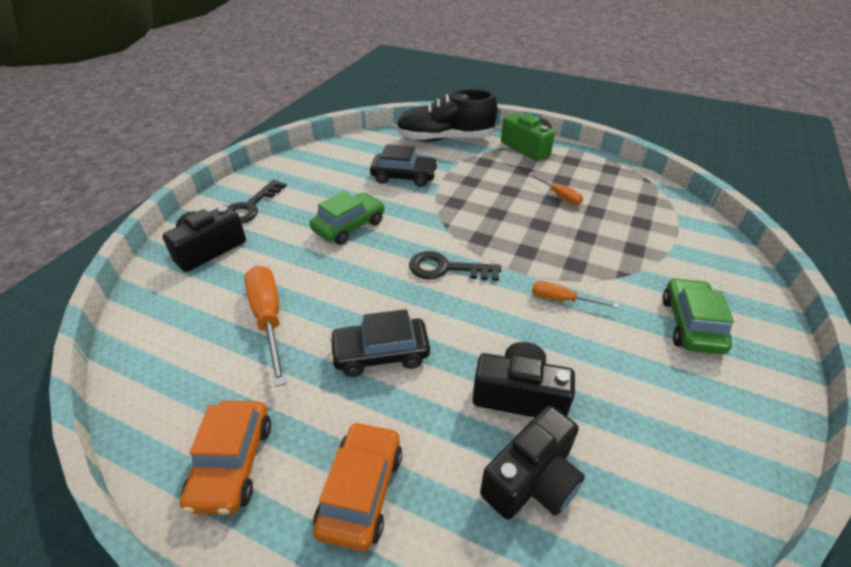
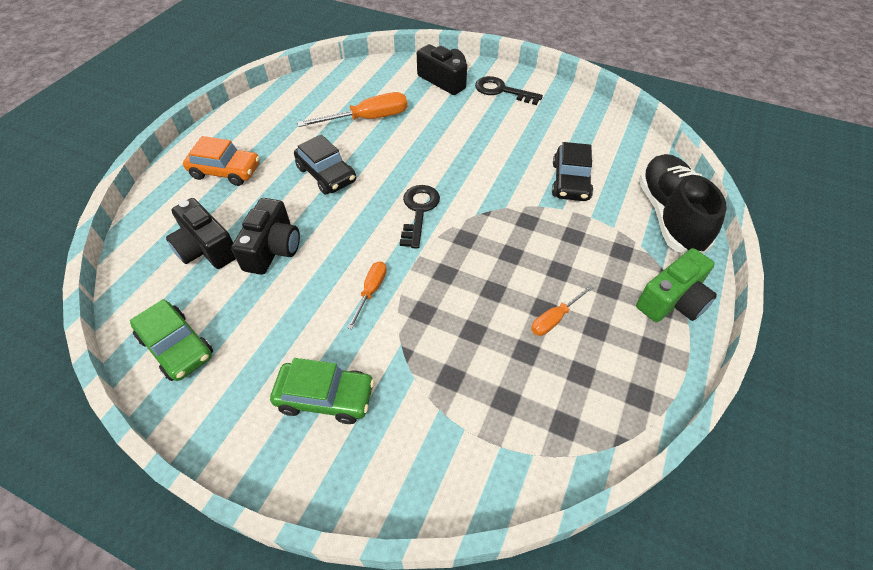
camera: 90 degrees right, 10 degrees up
orange car [180,401,271,515] -> none
green car [310,191,385,245] -> green car moved to [130,299,213,381]
black car [329,309,430,377] -> black car turned 150 degrees clockwise [294,134,356,194]

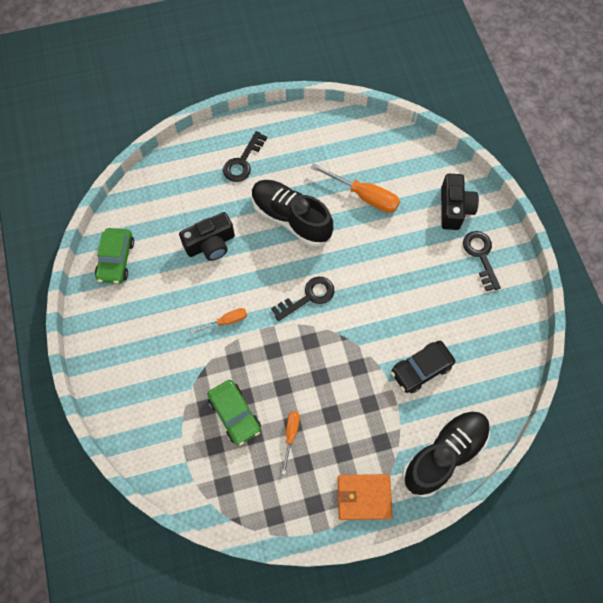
camera: 50 degrees right, 15 degrees up
black camera [166,198,236,269] -> none
orange car [183,136,260,186] -> black key [223,131,267,182]
green car [270,358,375,424] -> green car moved to [207,380,261,445]
black car [294,134,356,194] -> black shoe [252,180,333,247]
orange screwdriver [531,285,593,336] -> orange screwdriver turned 90 degrees clockwise [282,411,300,475]
green camera [636,248,717,322] -> orange wallet [337,474,393,520]

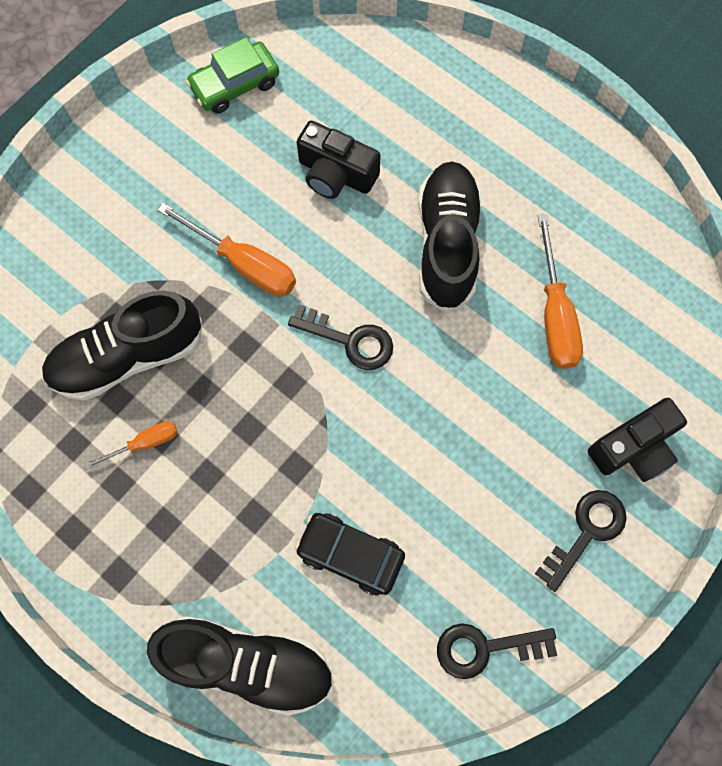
camera: 55 degrees right, 5 degrees up
orange screwdriver [190,308,247,334] -> orange screwdriver [157,203,296,297], size x1.77
green car [207,380,261,445] -> black shoe [42,291,202,401]
black key [223,131,267,182] -> black key moved to [437,623,557,679]
orange wallet [337,474,393,520] -> none

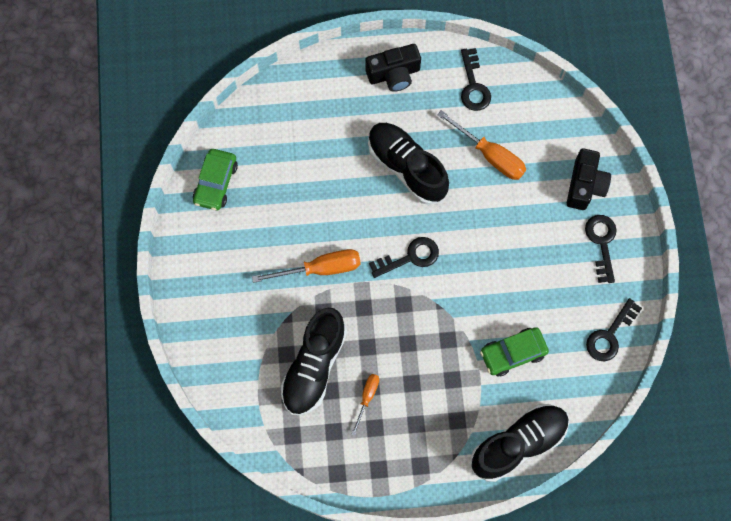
camera: 45 degrees left, 0 degrees up
black car [295,513,405,596] -> green car [480,327,549,377]
black camera [297,121,381,199] -> black camera moved to [365,44,421,92]
none -> black key [461,48,491,111]

